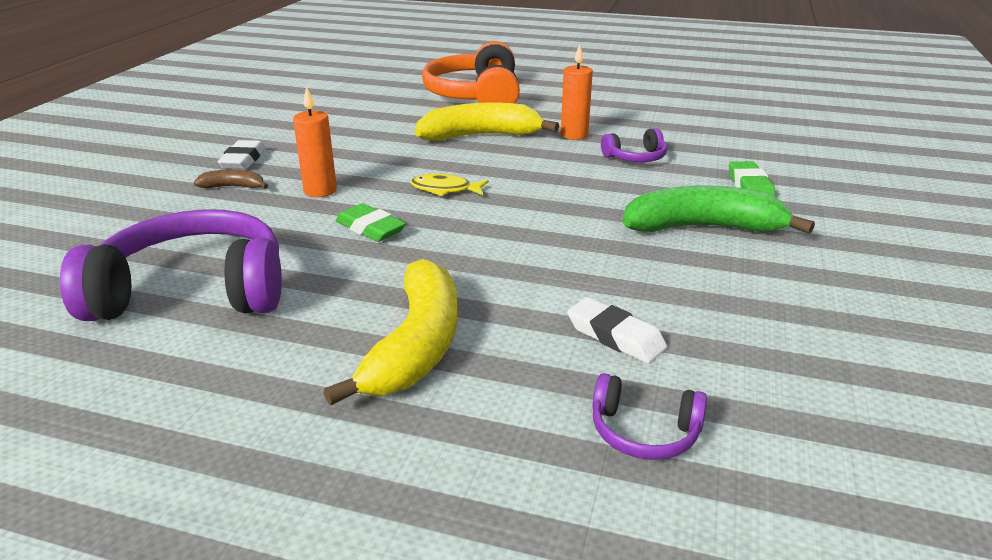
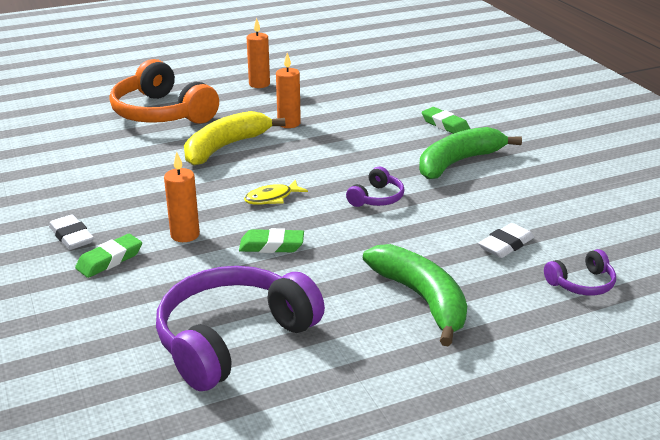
camera: 40 degrees left, 0 degrees up
brown banana [193,169,268,189] -> green eraser [75,234,142,278]
yellow banana [323,259,458,406] -> green banana [363,244,467,346]
white eraser [567,297,667,364] -> white eraser turned 45 degrees counterclockwise [478,223,534,258]
purple headphones [601,128,667,162] -> purple headphones moved to [346,167,404,207]
none -> orange candle [247,18,270,88]

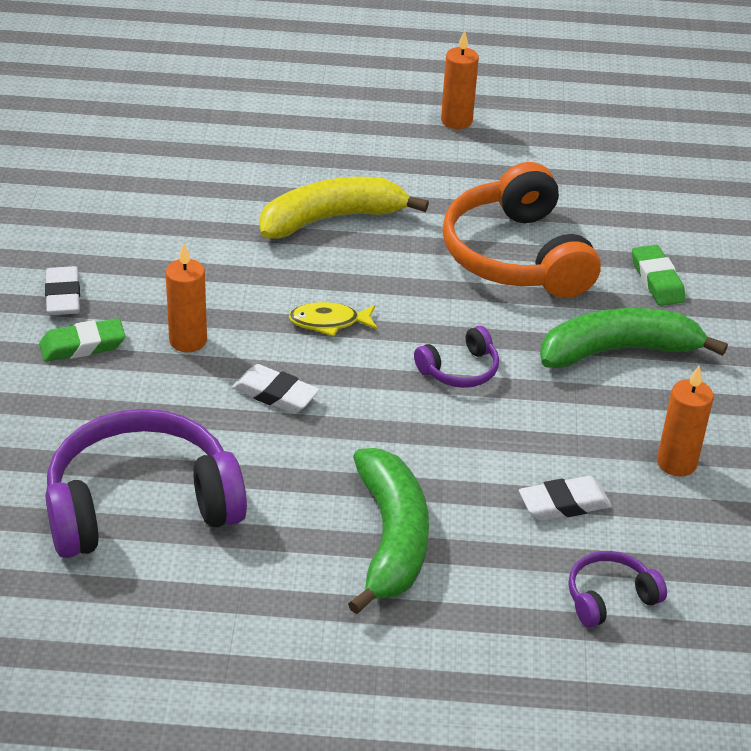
camera: 25 degrees right, 10 degrees up
orange headphones [110,59,219,124] -> orange headphones moved to [442,162,601,298]
green eraser [239,228,304,253] -> white eraser [232,364,319,413]
orange candle [276,53,301,128] -> orange candle moved to [657,366,714,477]
purple headphones [544,249,616,295] -> purple headphones turned 150 degrees clockwise [568,551,667,628]

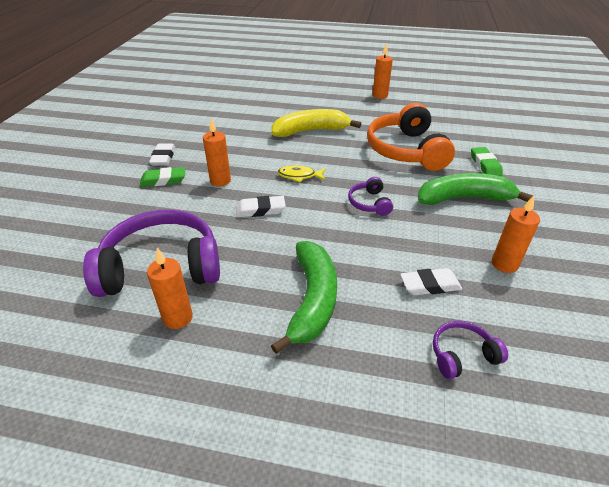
camera: 10 degrees right, 0 degrees up
white eraser [232,364,319,413] -> white eraser turned 45 degrees counterclockwise [236,196,286,217]
purple headphones [414,326,499,388] -> purple headphones turned 105 degrees clockwise [348,177,393,216]
none -> orange candle [147,248,193,329]

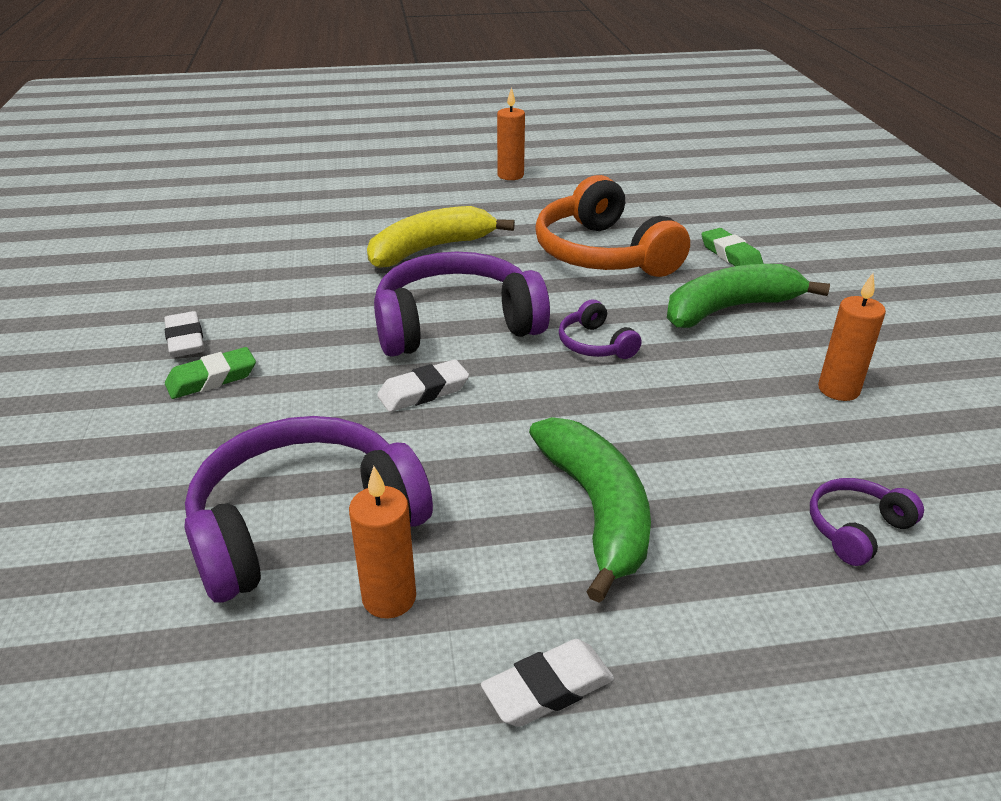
camera: 20 degrees left, 5 degrees down
orange candle [203,119,231,186] -> none
yellow fish [277,165,326,183] -> purple headphones [374,252,550,357]
white eraser [400,268,462,295] -> white eraser moved to [481,639,614,727]

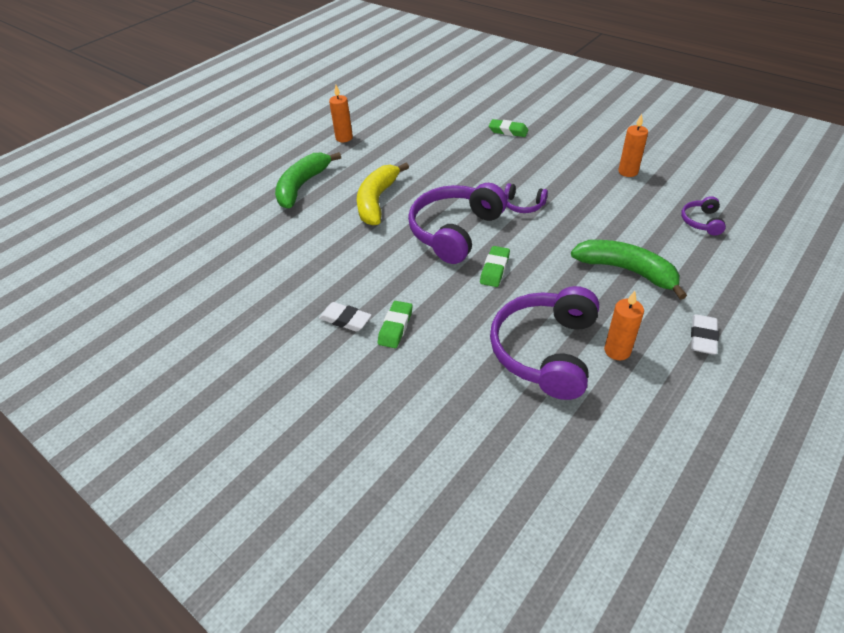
camera: 40 degrees left, 10 degrees up
white eraser [377,359,469,412] -> green eraser [480,246,510,287]
orange headphones [535,175,690,277] -> none
green banana [667,264,830,328] -> green banana moved to [275,152,341,209]

